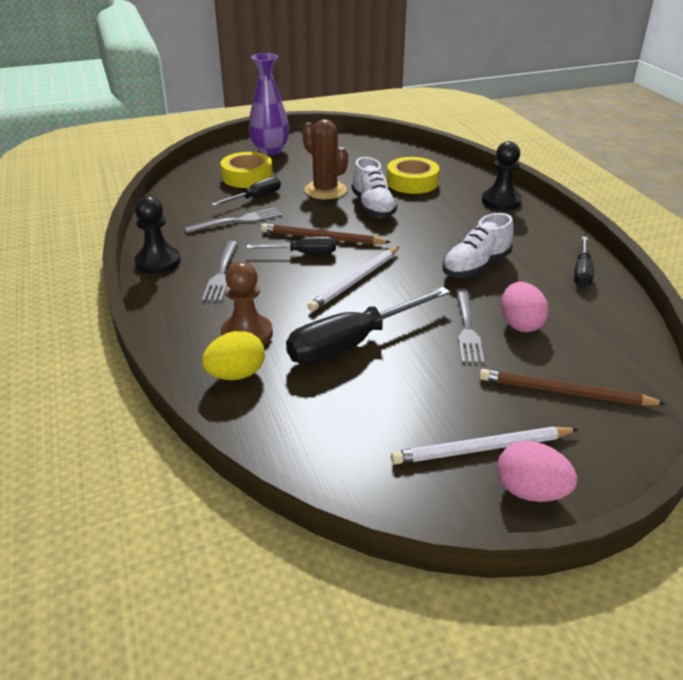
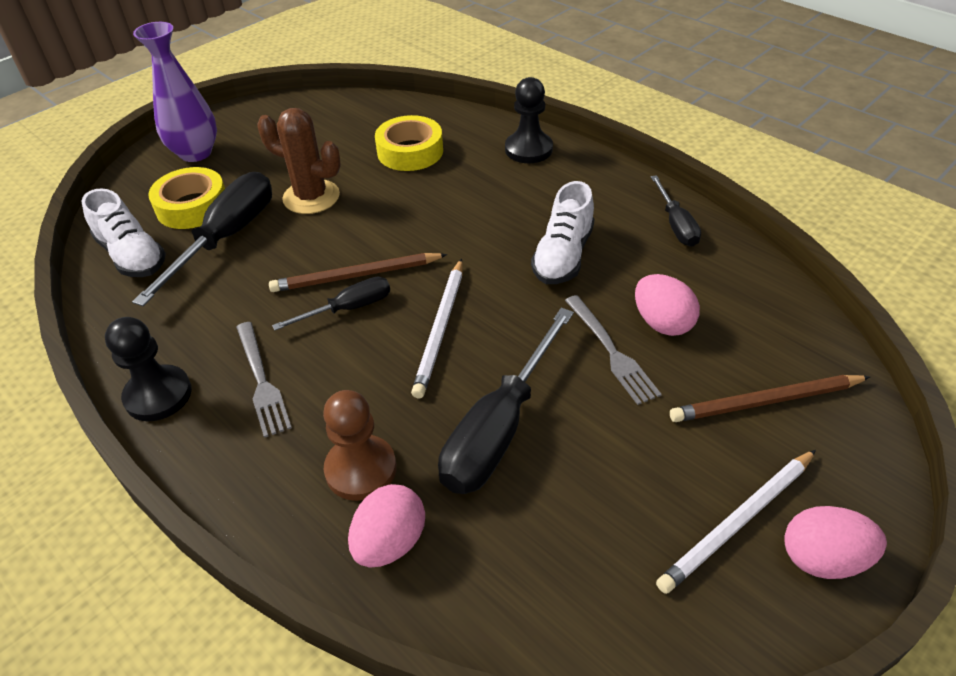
camera: 25 degrees left, 10 degrees up
grey fork [184,208,282,233] -> none
yellow egg [202,331,265,380] -> pink egg [348,484,425,567]
black screwdriver [212,177,281,206] -> black screwdriver [132,172,272,306], size x1.80
white shoe [351,157,397,218] -> white shoe moved to [82,188,166,277]

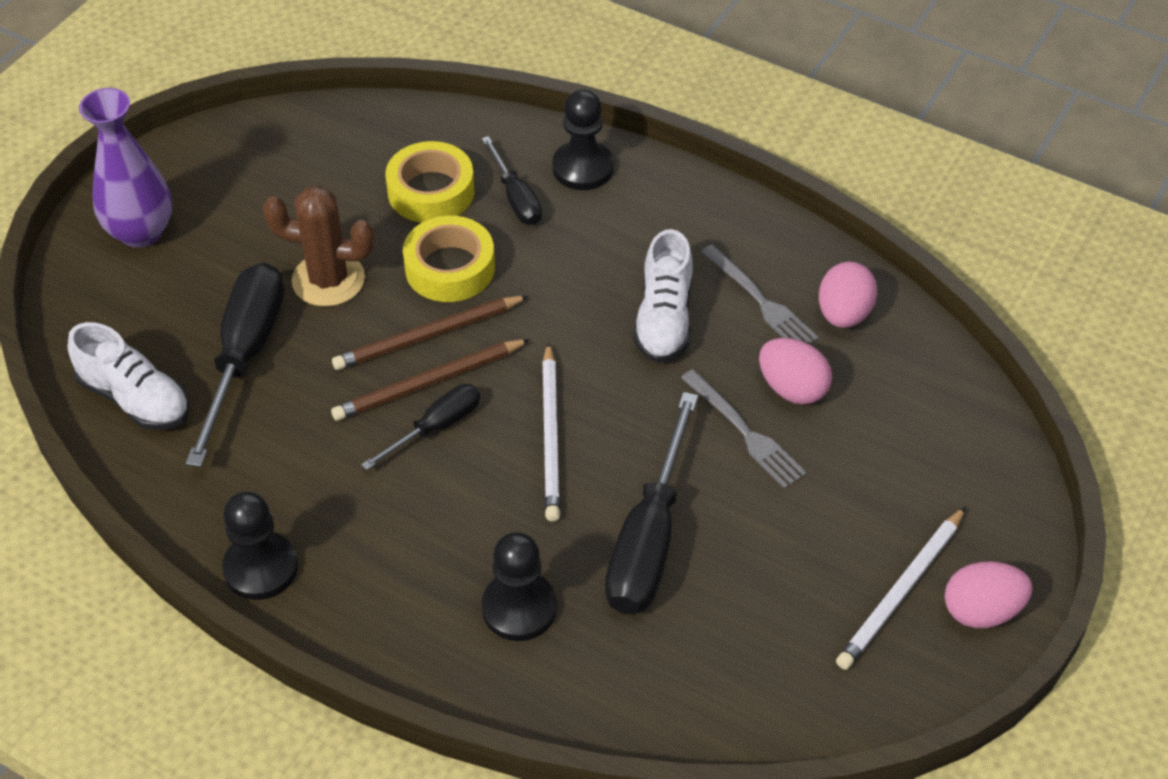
camera: 15 degrees left, 5 degrees up
yellow tape [148,167,225,229] -> yellow tape moved to [403,216,495,302]
grey fork [236,322,292,438] -> grey fork moved to [701,245,819,344]
brown pawn [323,390,396,501] -> black pawn [481,532,557,641]
pink egg [348,484,425,567] -> pink egg moved to [819,262,877,328]
black screwdriver [651,175,701,247] -> black screwdriver moved to [482,136,542,225]
brown pencil [670,375,870,422] -> brown pencil moved to [332,296,528,370]

